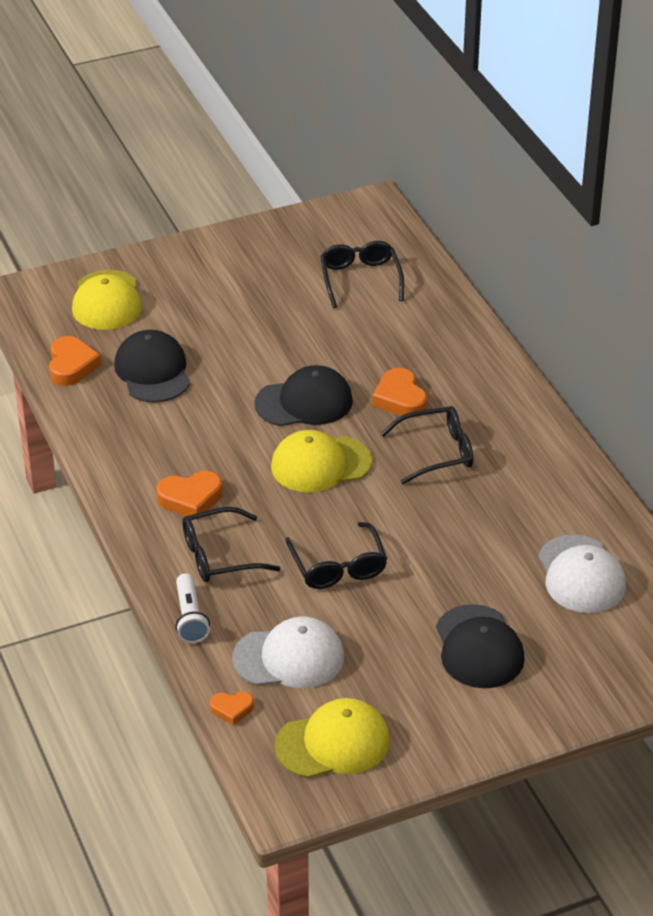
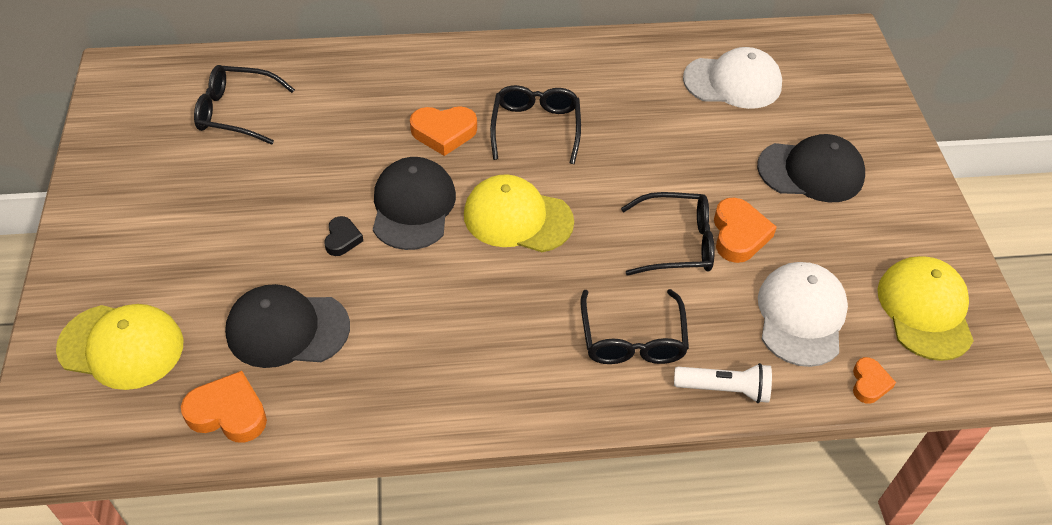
camera: 75 degrees left, 10 degrees up
orange heart [157,471,222,520] -> orange heart moved to [714,198,777,263]
yellow cap [271,430,372,493] -> yellow cap turned 105 degrees clockwise [464,174,574,252]
none -> black heart [324,216,363,256]

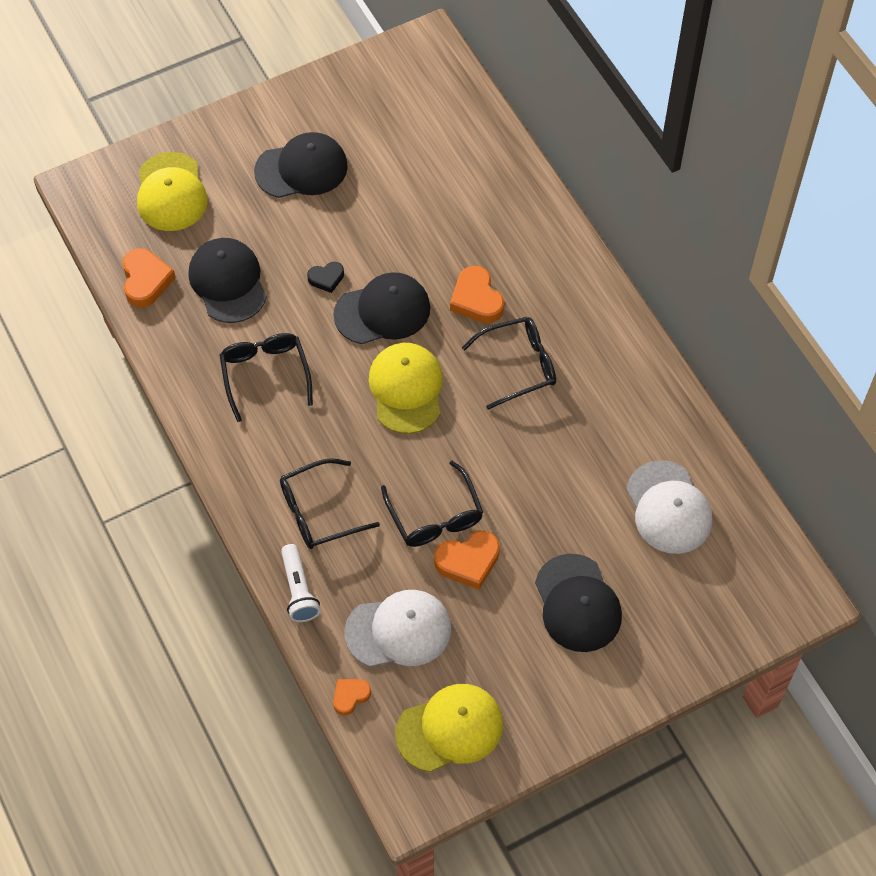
camera: 70 degrees right, 10 degrees up
black glasses [194,65,295,145] -> black glasses moved to [220,333,313,422]
orange heart [853,357,896,404] -> orange heart turned 150 degrees clockwise [333,679,371,716]
none -> black cap [254,132,348,198]

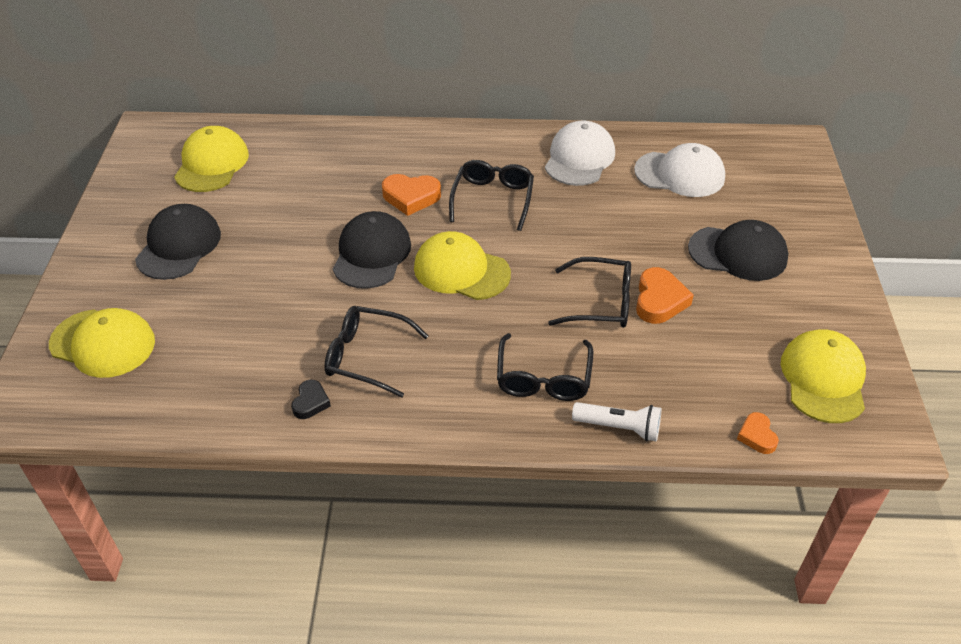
camera: 60 degrees left, 15 degrees down
orange heart [122,248,176,308] -> none
black cap [188,238,267,323] -> none
black heart [307,262,344,293] -> black heart moved to [291,380,331,419]
white cap [344,590,451,667] -> white cap moved to [545,121,615,186]
none -> yellow cap [174,126,249,192]

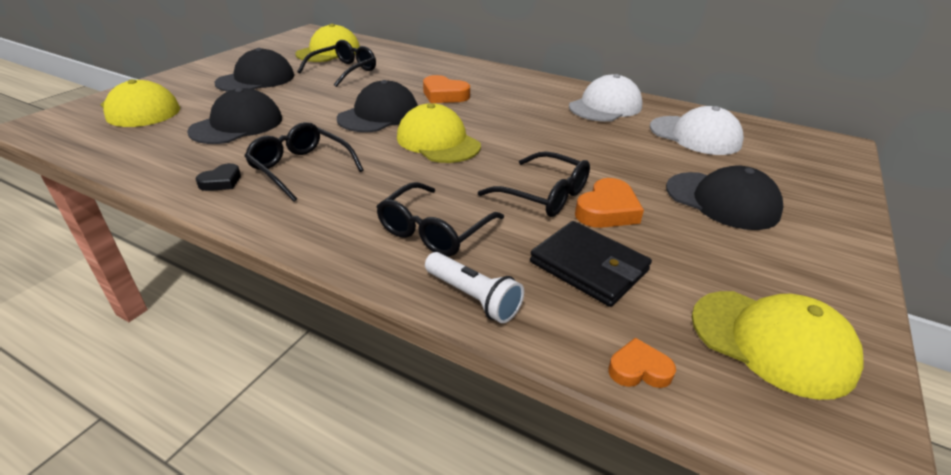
camera: 25 degrees right, 10 degrees down
black glasses [449,160,534,231] -> black glasses moved to [297,40,376,87]
orange heart [737,412,779,454] -> orange heart turned 75 degrees clockwise [608,338,676,388]
yellow cap [781,329,866,423] -> yellow cap turned 90 degrees clockwise [691,291,864,400]
none -> black cap [187,88,282,144]
none -> black wallet [530,221,652,307]

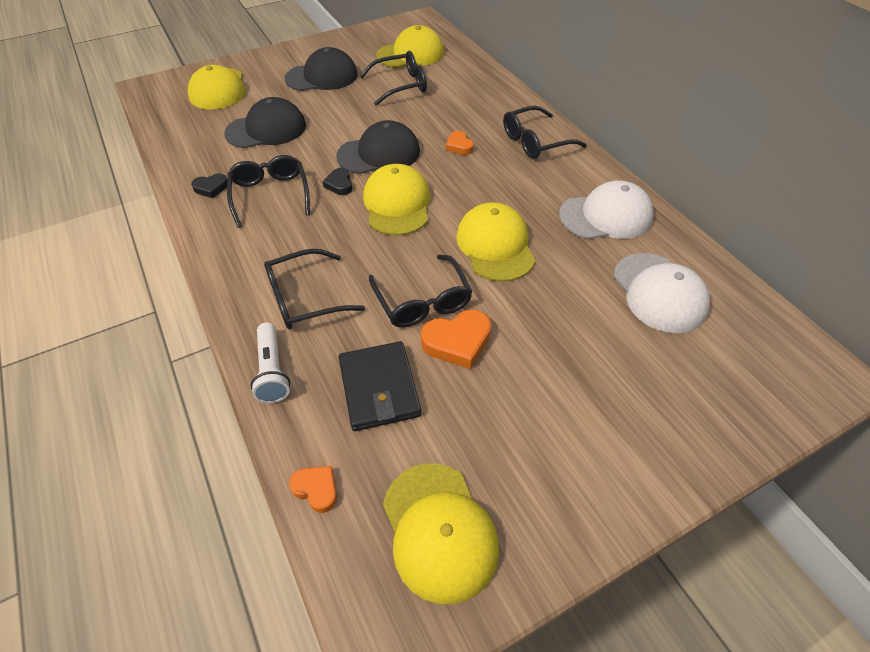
camera: 35 degrees right, 15 degrees up
orange heart [423,75,470,103] -> orange heart [446,131,474,155], size x0.60
black cap [666,165,783,230] -> none
none -> black heart [322,168,352,195]
none -> yellow cap [456,202,535,282]
none -> black glasses [503,106,586,159]

